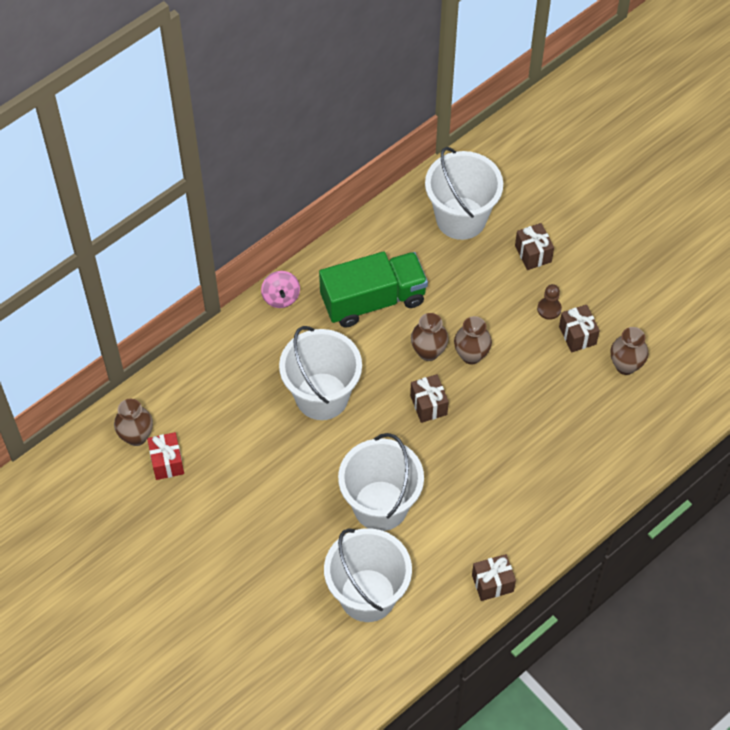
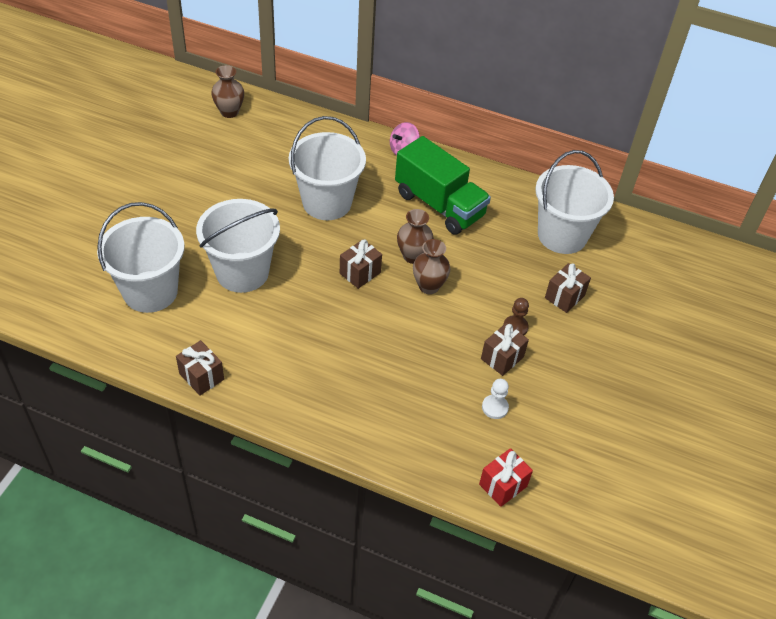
camera: 60 degrees right, 10 degrees down
red gift [147,432,184,480] -> red gift moved to [479,448,533,507]
brown vase [610,327,648,375] -> white pawn [482,379,509,419]

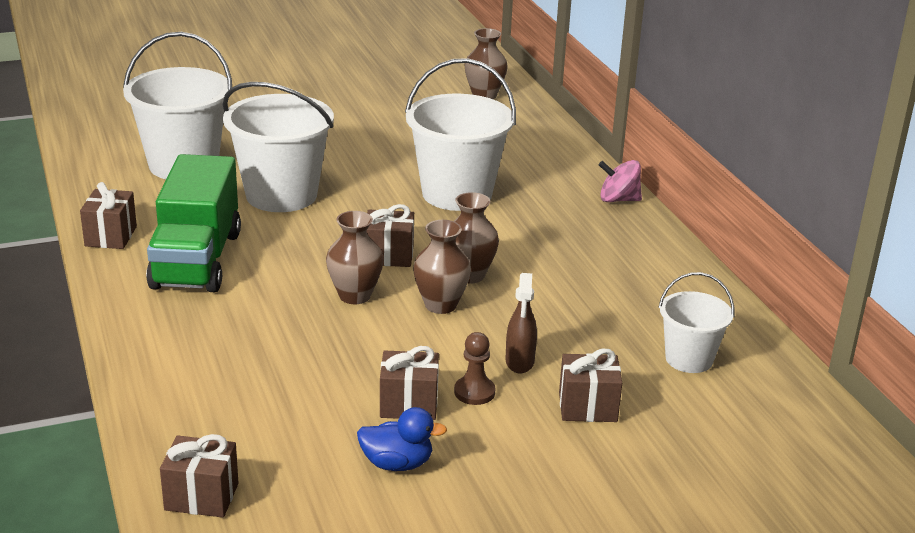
camera: 50 degrees right, 20 degrees down
green truck [395,136,491,235] -> green truck moved to [146,154,241,292]
red gift [479,448,533,507] -> brown gift [160,434,239,518]
white pawn [482,379,509,419] -> none
white bucket [535,150,614,254] -> white bucket [658,272,735,373], size x0.56
none -> brown vase [326,211,384,304]
none -> blue duck [357,407,447,471]
none -> brown spray bottle [506,273,537,373]

